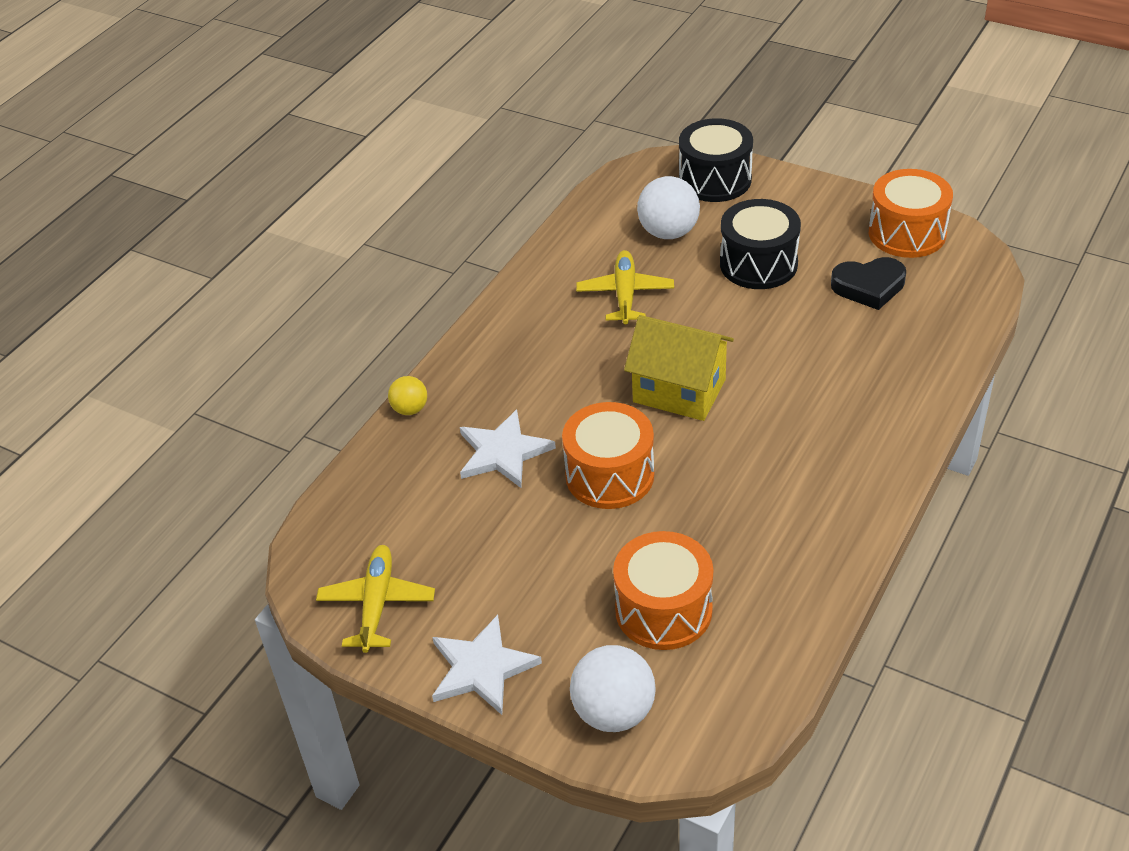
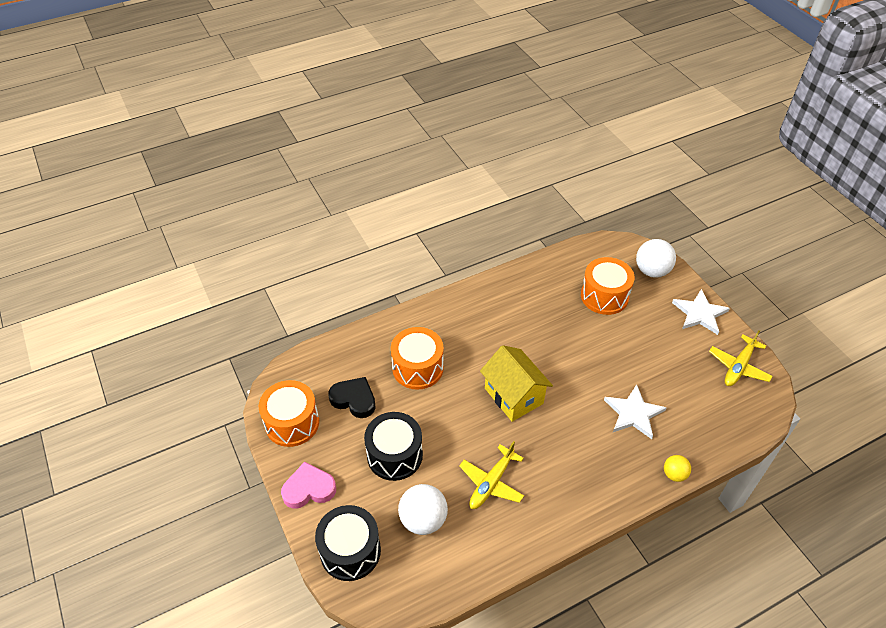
camera: 150 degrees left, 5 degrees up
orange drum [562,402,654,509] -> orange drum moved to [391,327,444,390]
none -> pink heart [281,462,336,509]

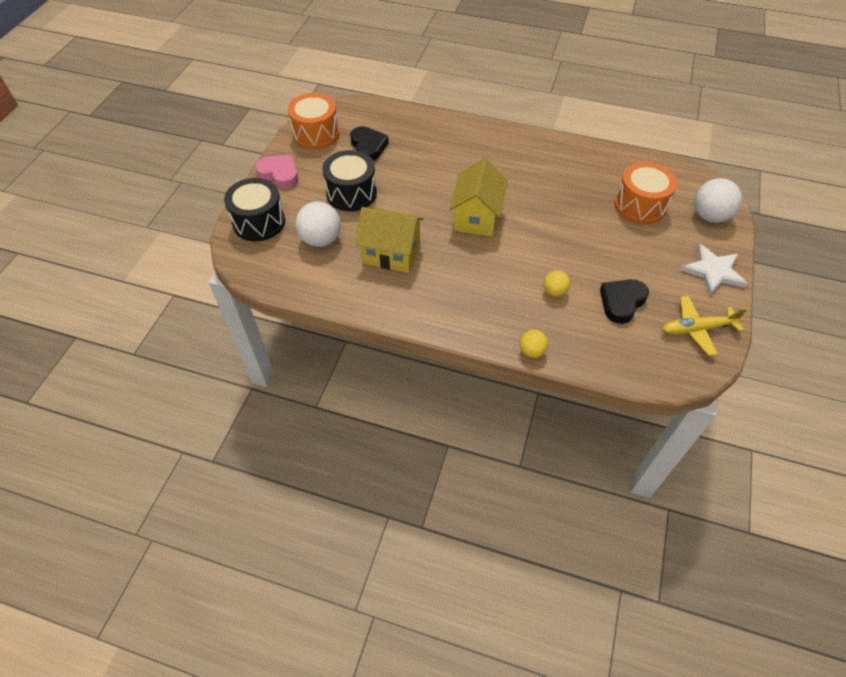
camera: 45 degrees right, 5 degrees up
orange drum [391,327,444,390] -> none
yellow plane [459,441,524,509] -> yellow house [355,207,424,273]
white star [604,384,666,439] -> yellow ball [543,270,570,297]
none -> black heart [600,279,649,324]

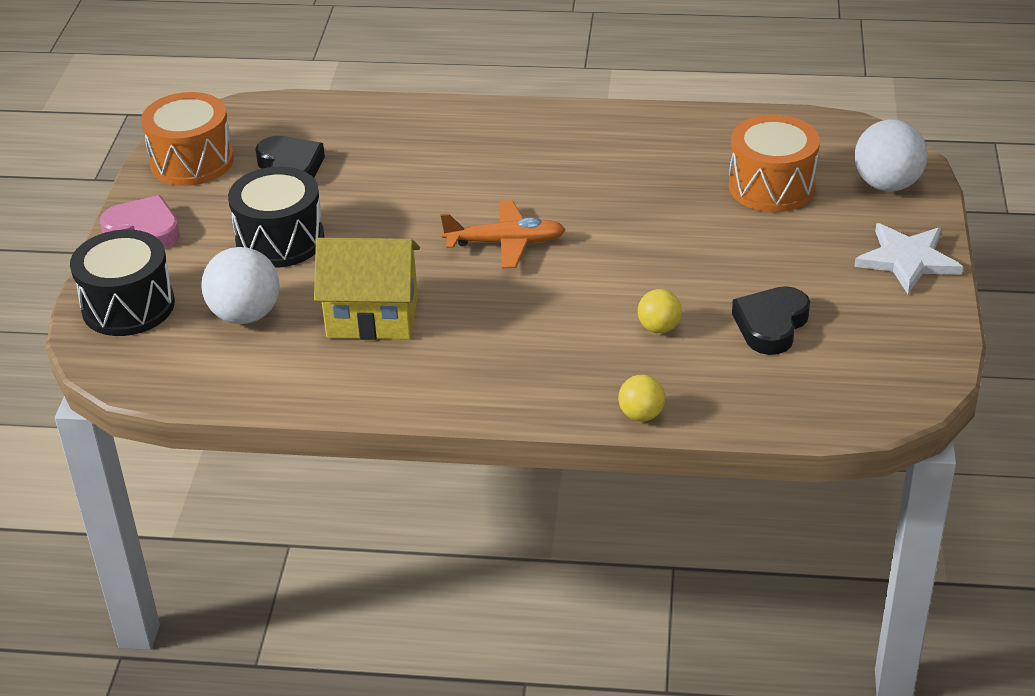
camera: 10 degrees left, 15 degrees down
yellow house [449,158,508,237] -> orange plane [441,200,566,269]
yellow plane [662,296,747,356] -> none

